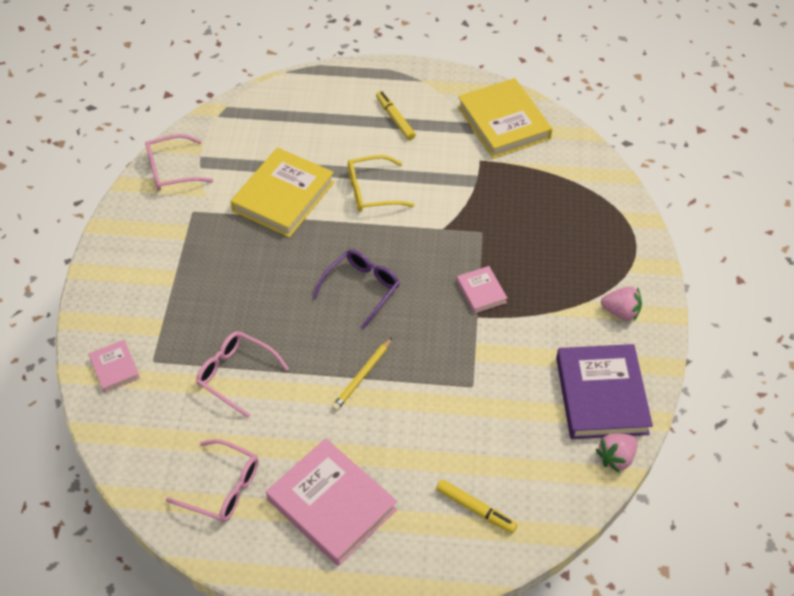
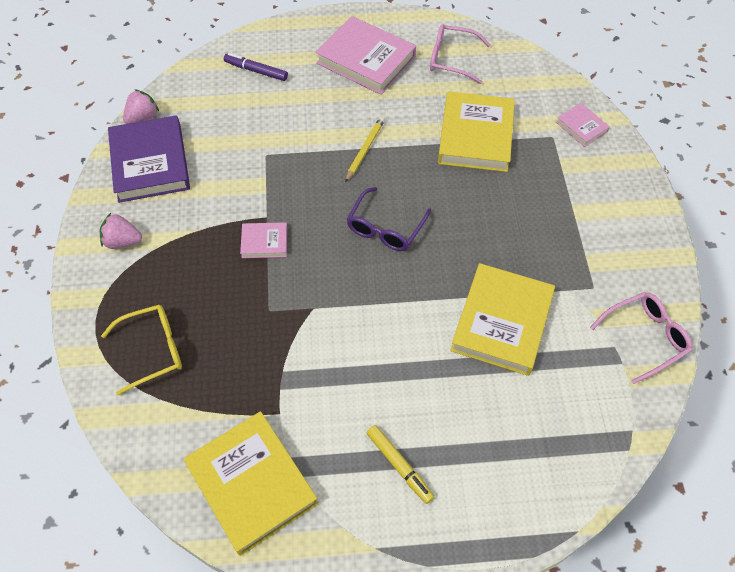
camera: 170 degrees right, 5 degrees up
pink glasses [196,331,289,418] -> yellow book [438,91,515,172]
yellow glasses [348,155,414,211] -> yellow glasses moved to [101,305,182,395]
yellow marker [436,479,517,533] -> purple marker [224,53,288,81]
pink book [457,266,507,314] -> pink book turned 60 degrees counterclockwise [240,222,287,258]

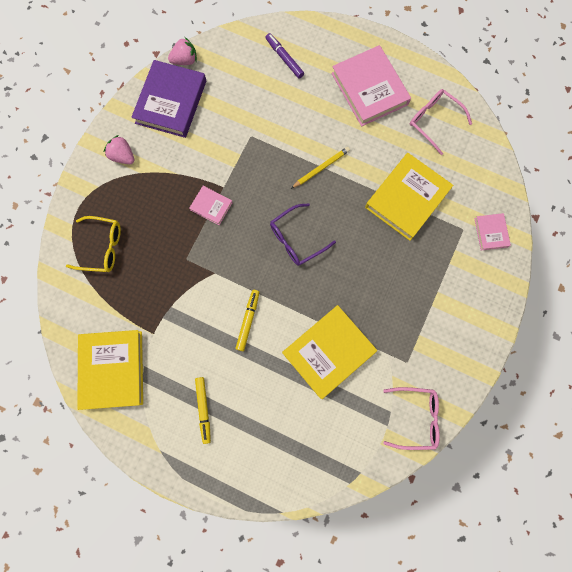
camera: 30 degrees right, 20 degrees up
none -> yellow marker [235,290,259,351]

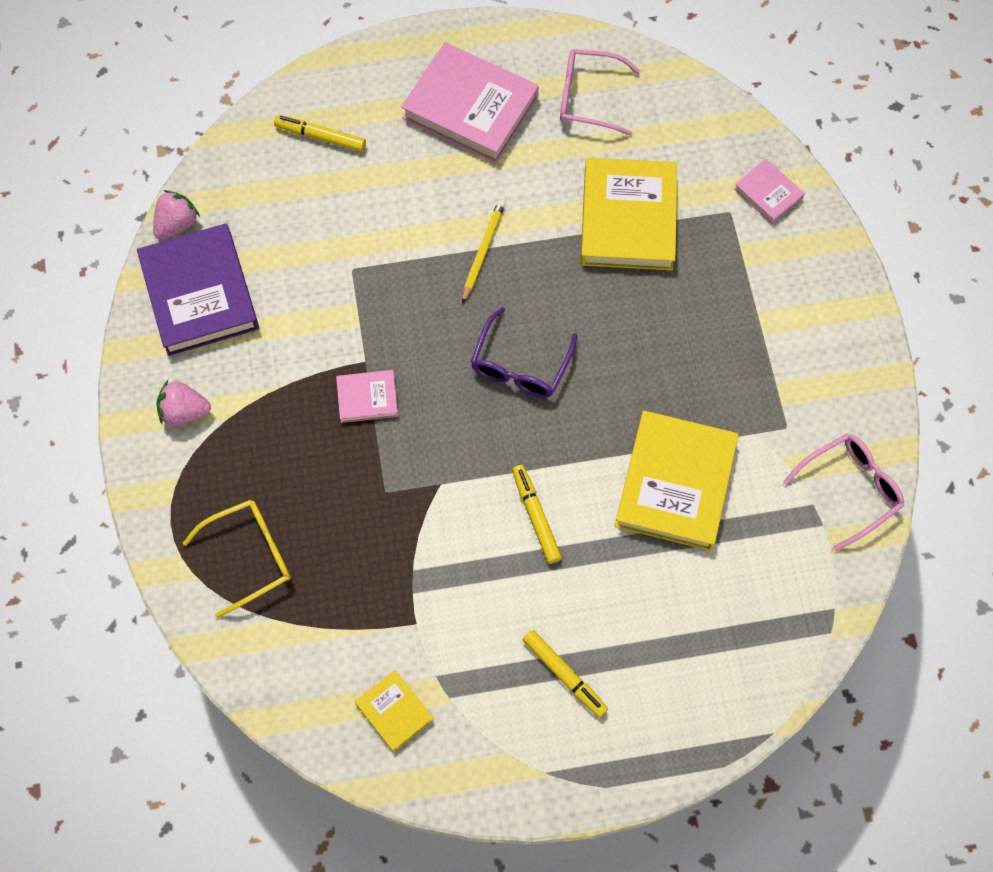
camera: 35 degrees left, 10 degrees down
yellow book [77,330,143,410] -> yellow book [355,670,434,752], size x0.49
purple marker [265,33,304,79] -> yellow marker [274,115,366,152]

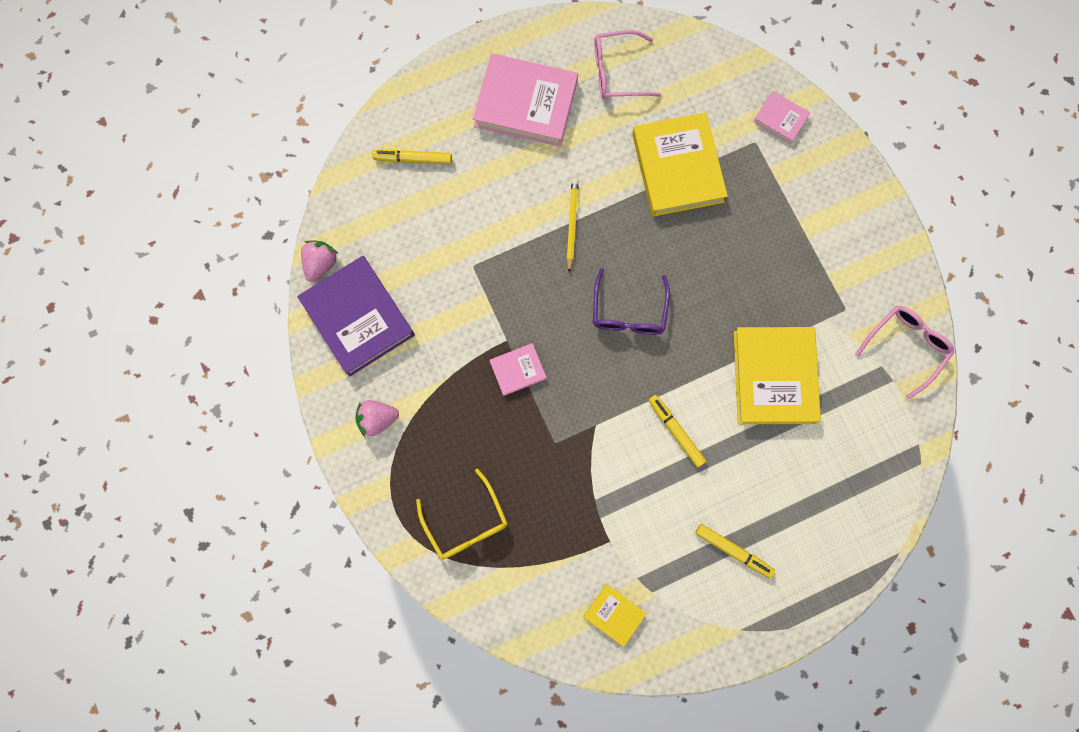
camera: 15 degrees left, 10 degrees up
yellow glasses [182,500,291,618] -> yellow glasses turned 105 degrees clockwise [416,469,508,559]

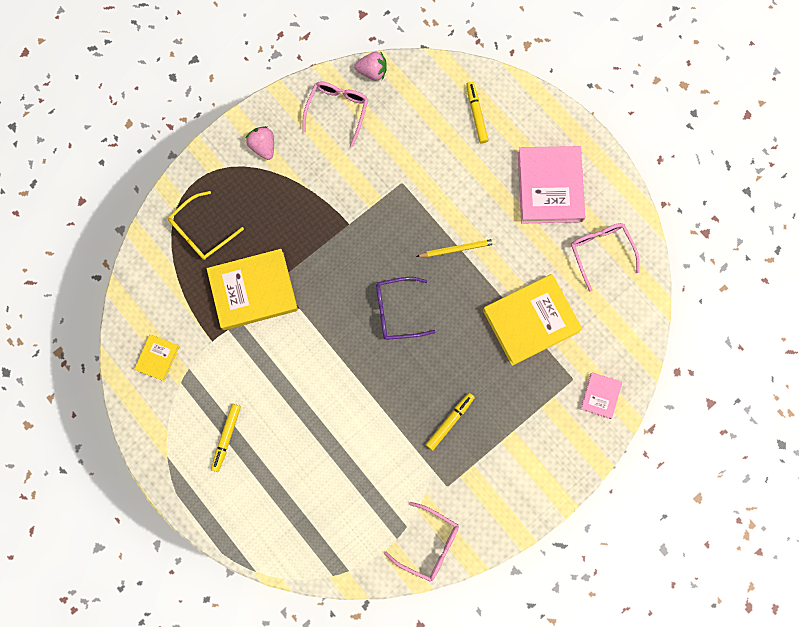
camera: 75 degrees right, 0 degrees up
purple book [297,256,415,377] -> pink glasses [302,81,368,147]
pink book [489,343,547,396] -> none
yellow marker [648,395,706,468] -> yellow marker moved to [426,393,475,451]
yellow book [734,327,821,424] -> yellow book moved to [207,249,298,330]

